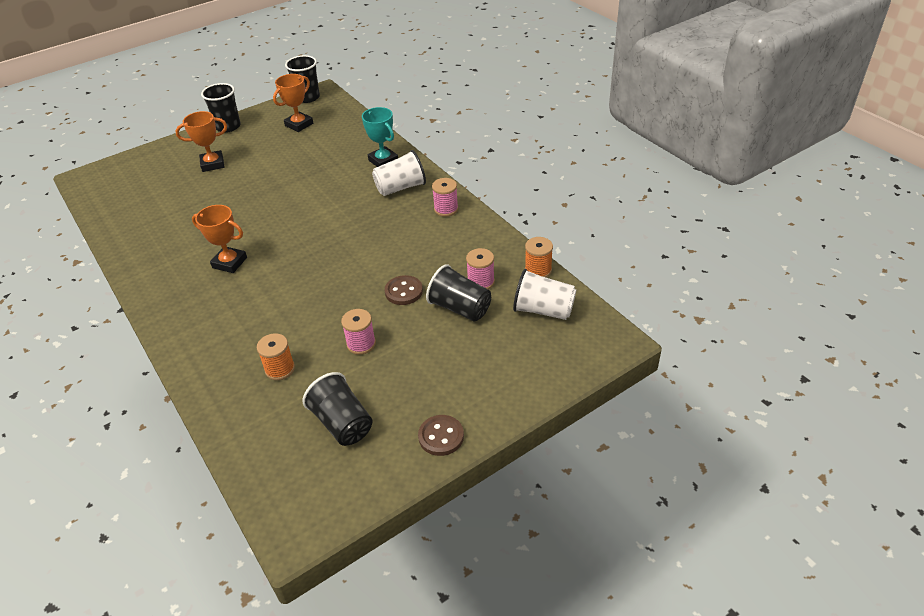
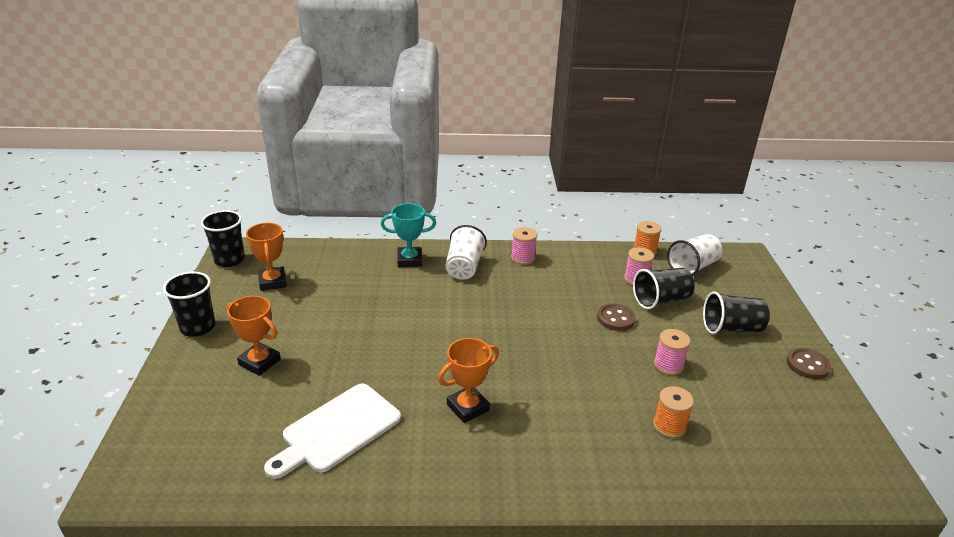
camera: 60 degrees left, 10 degrees down
orange trophy [175,111,227,172] -> orange trophy turned 75 degrees counterclockwise [227,296,281,376]
black cup [302,372,373,446] -> black cup moved to [703,291,770,334]
none -> white cutting board [264,383,401,479]

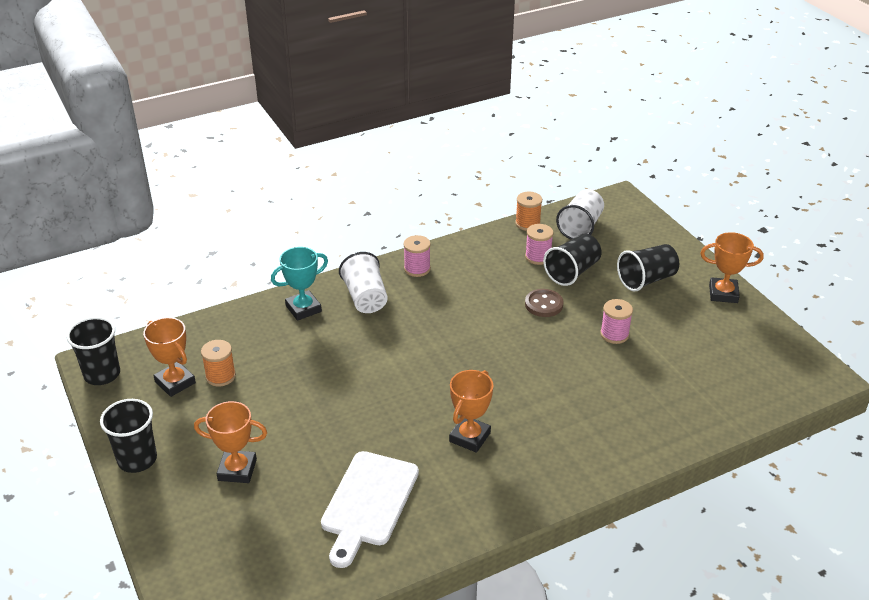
camera: 25 degrees left, 5 degrees up
orange spool [653,386,694,438] -> orange spool moved to [201,340,236,387]
brown button [787,348,831,379] -> orange trophy [700,232,764,303]

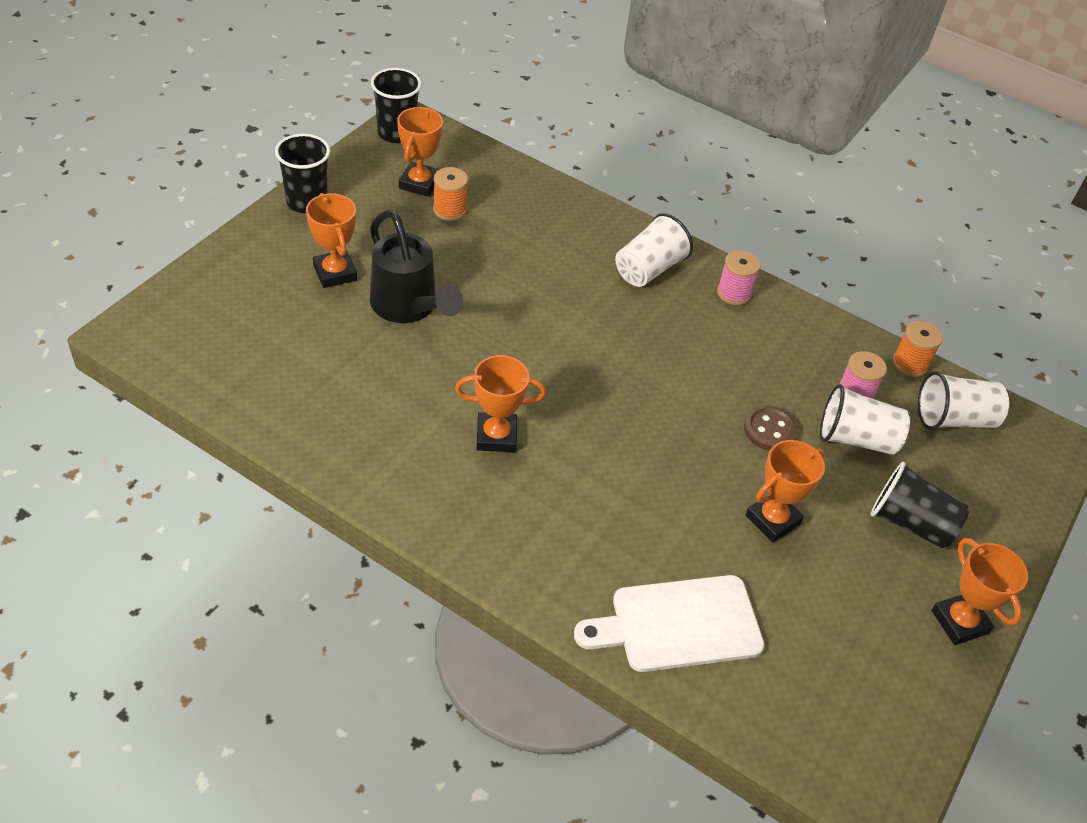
camera: 55 degrees right, 10 degrees up
turquoise trophy [271,247,328,321] -> none
white cutting board [321,451,419,568] -> white cutting board moved to [574,575,765,672]
black cup [543,234,602,286] -> white cup [820,384,910,455]
pink spool [600,299,633,344] -> orange trophy [745,440,825,542]
none -> black watering can [370,210,464,323]

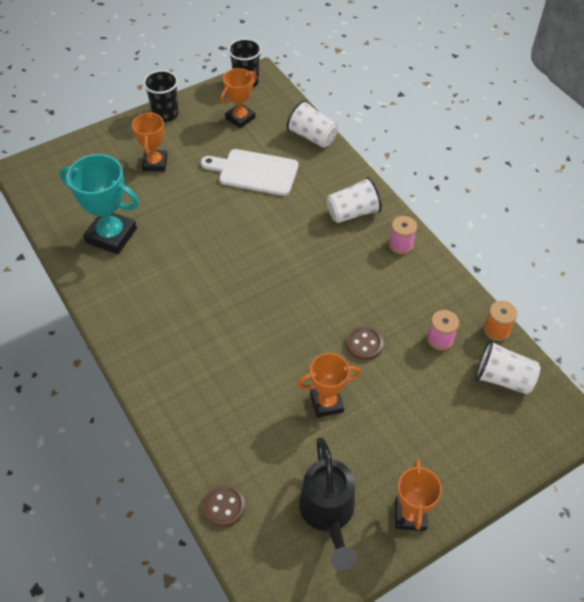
camera: 30 degrees right, 5 degrees up
black watering can [370,210,464,323] -> black watering can moved to [299,437,357,570]
orange spool [433,167,468,221] -> none
orange trophy [455,355,546,452] -> none
white cutting board [574,575,765,672] -> white cutting board moved to [201,149,298,196]
white cup [820,384,910,455] -> white cup moved to [287,100,338,148]
black cup [871,462,969,548] -> none
none -> turquoise trophy [59,154,139,254]
none -> brown button [203,484,245,527]

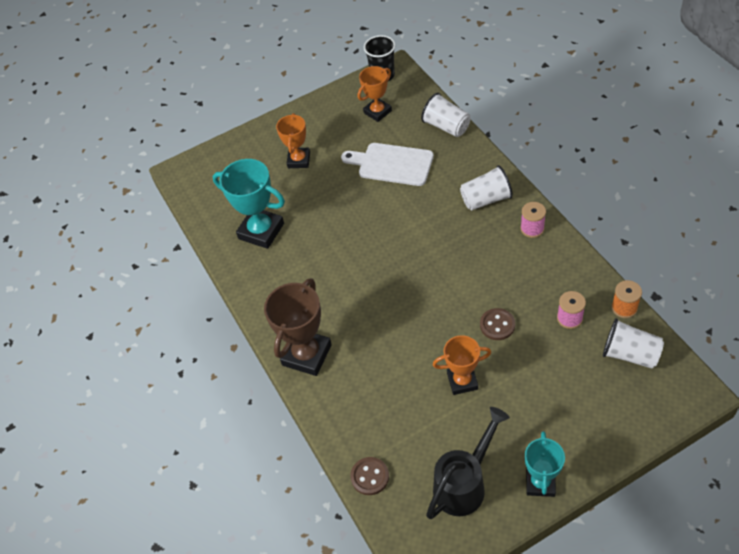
camera: 10 degrees right, 0 degrees up
black cup [143,70,179,122] -> none
black watering can [299,437,357,570] -> black watering can turned 135 degrees counterclockwise [426,407,510,519]
orange trophy [395,459,442,531] -> turquoise trophy [525,431,565,497]
none -> brown trophy [264,278,332,376]

